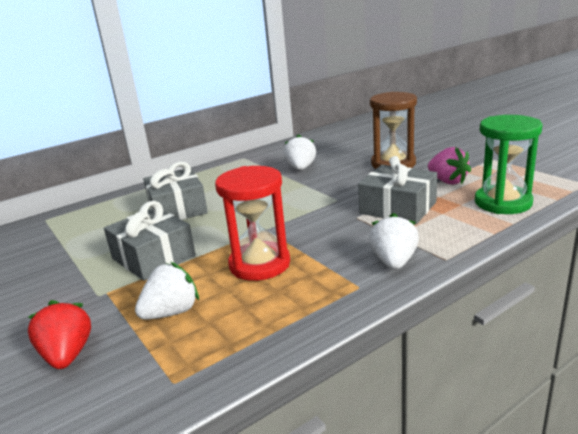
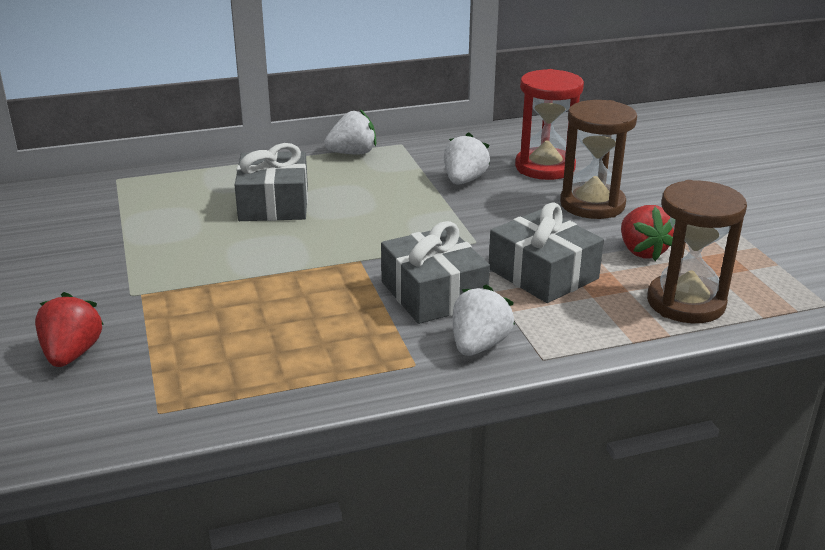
camera: 15 degrees right, 5 degrees up
grey gift [104,201,196,281] -> grey gift moved to [381,221,490,324]
white strawberry [135,262,199,320] -> white strawberry moved to [324,109,376,154]
red hourglass [215,166,290,281] -> red hourglass moved to [515,69,584,180]
pink strawberry [428,147,471,185] -> red strawberry [621,205,674,261]
green hourglass [475,115,543,214] -> brown hourglass [647,180,747,323]

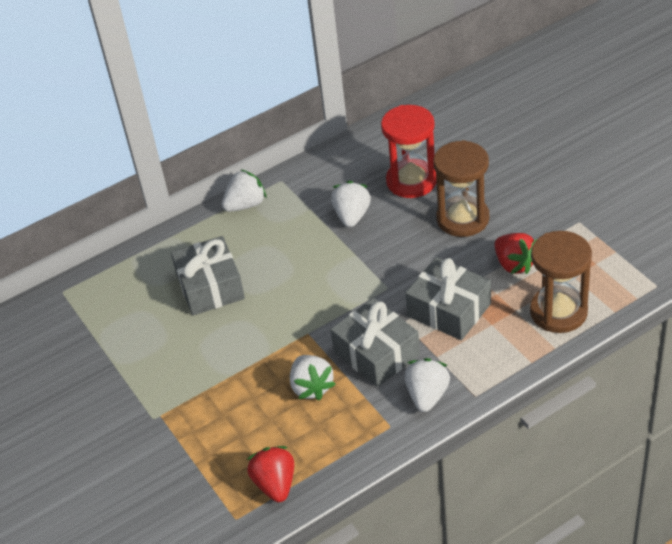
camera: 10 degrees left, 15 degrees up
red strawberry [35,292,104,367] -> red strawberry moved to [247,446,294,502]
none -> white strawberry [290,355,335,401]

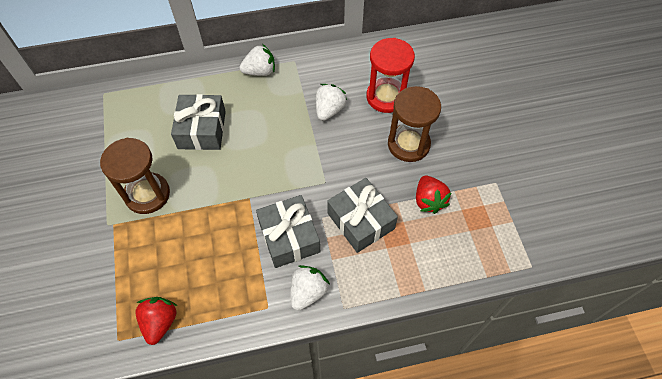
camera: 15 degrees right, 15 degrees up
white strawberry [290,355,335,401] -> none
brown hourglass [530,231,592,333] -> brown hourglass moved to [100,138,170,214]

